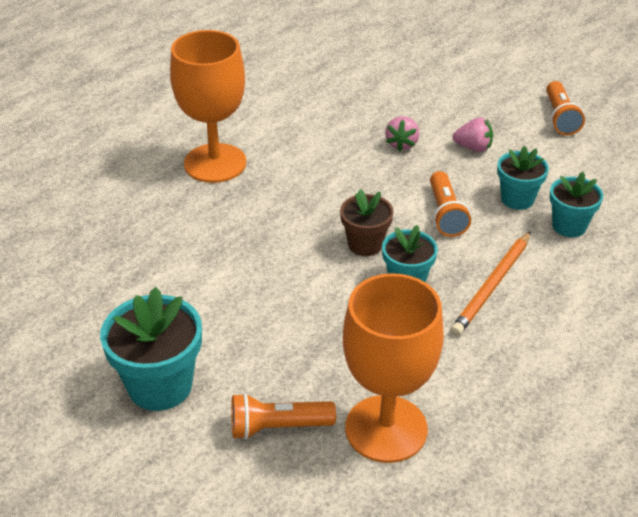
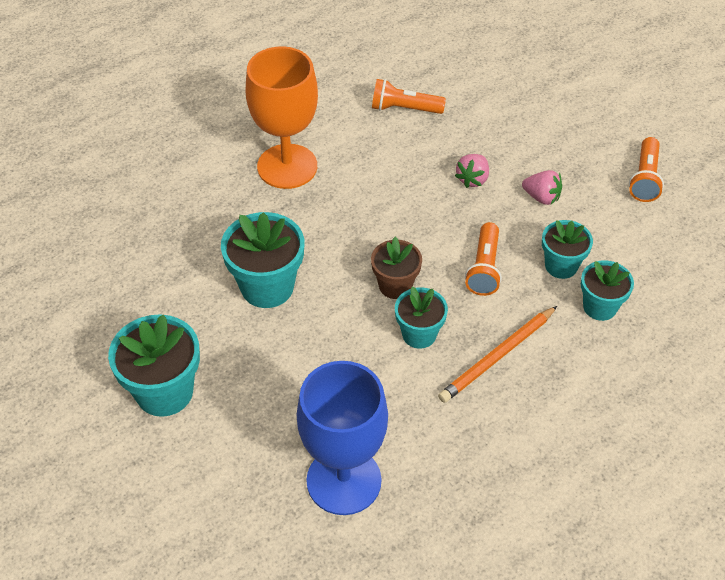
camera: 15 degrees right, 10 degrees up
orange flashlight [231,393,336,440] -> orange flashlight moved to [372,79,446,114]
orange goblet [343,273,444,463] -> blue goblet [297,361,388,515]
none -> turquoise flower pot [221,212,304,308]

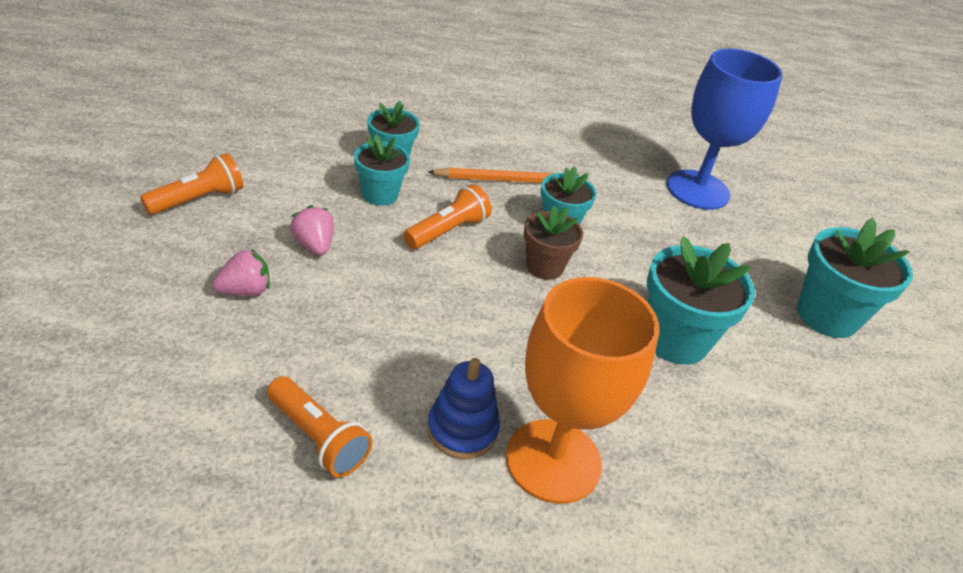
camera: 150 degrees left, 10 degrees down
pink strawberry [455,154,489,188] -> pink strawberry moved to [212,249,270,296]
none -> blue stacking toy [427,358,500,459]

